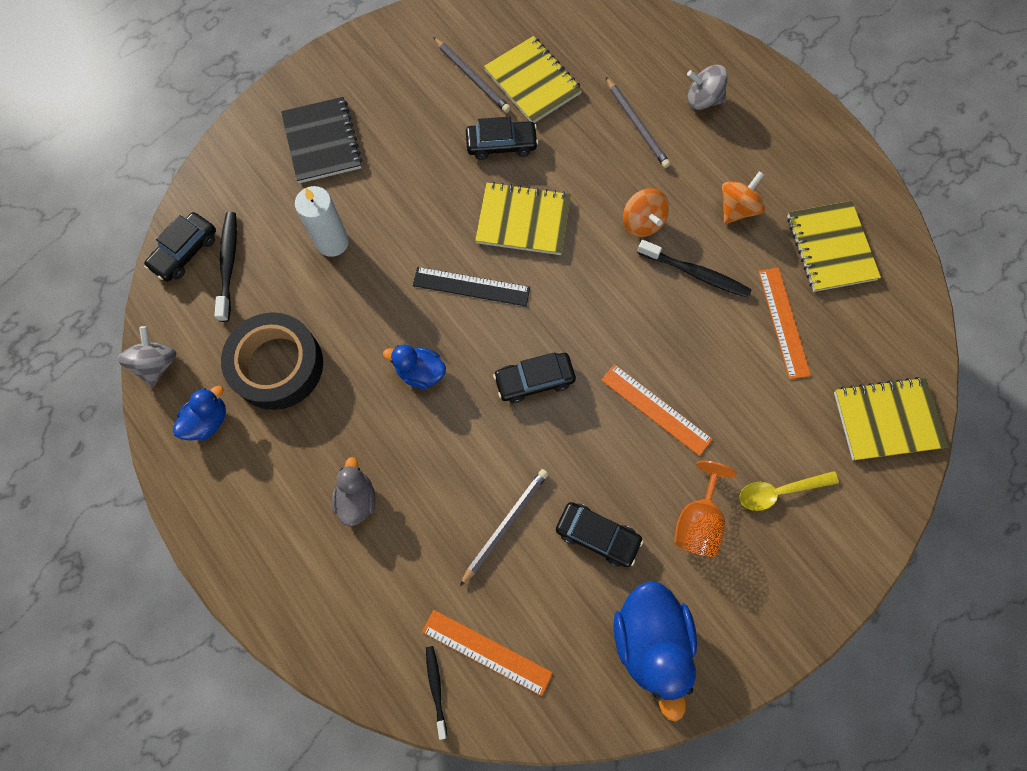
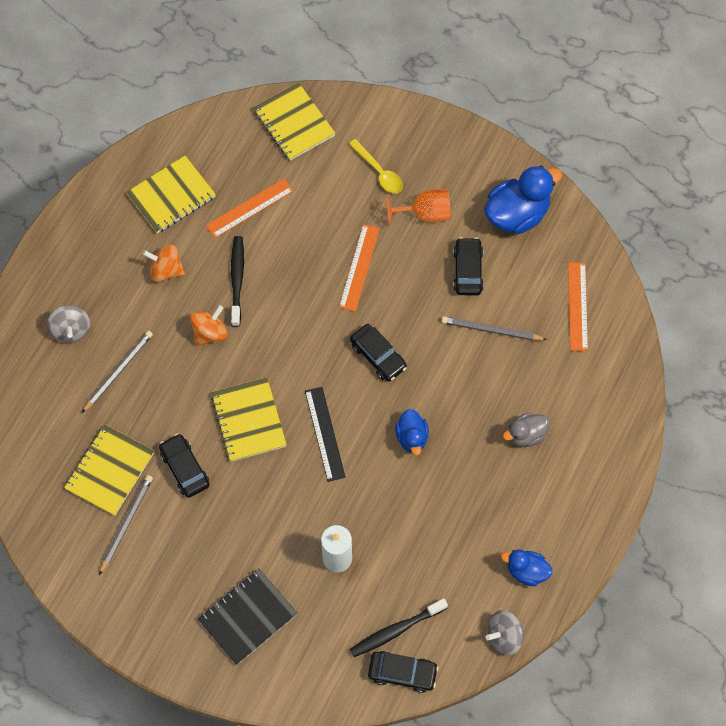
camera: 115 degrees left, 5 degrees down
black tape [221,312,323,410] -> none
black toothbrush [426,646,447,740] -> none

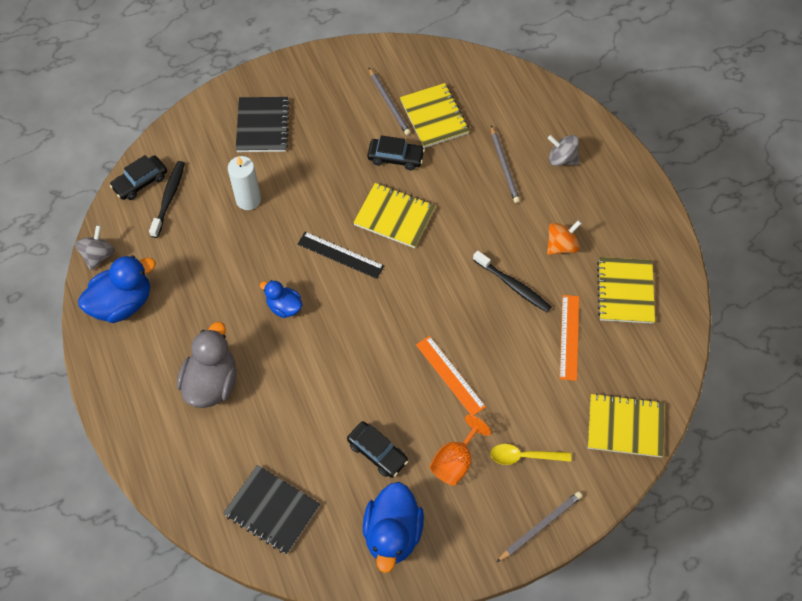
camera: 130 degrees right, 5 degrees down
orange spinning top [190,305,228,346] -> none
black car [350,324,407,382] -> none
grey pencil [442,316,547,341] -> grey pencil moved to [497,491,582,562]
blue duck [501,549,552,586] -> blue duck [78,255,156,323], size x1.76
grey duck [503,413,550,447] -> grey duck [177,322,237,408], size x1.76
orange ruler [568,262,588,351] -> black notebook [223,465,320,554]

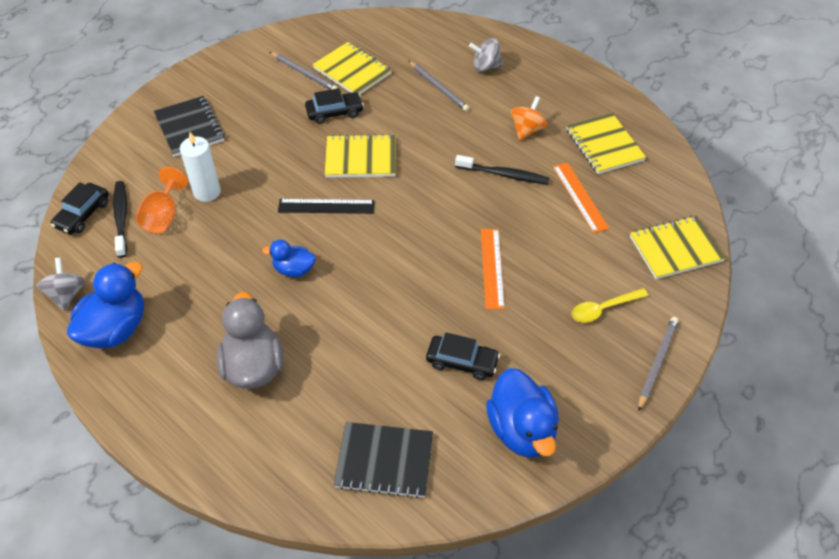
camera: 25 degrees left, 10 degrees down
orange ruler [416,336,486,416] -> orange ruler turned 60 degrees clockwise [481,229,505,309]
orange goblet [430,415,491,486] -> orange goblet moved to [136,167,188,233]

